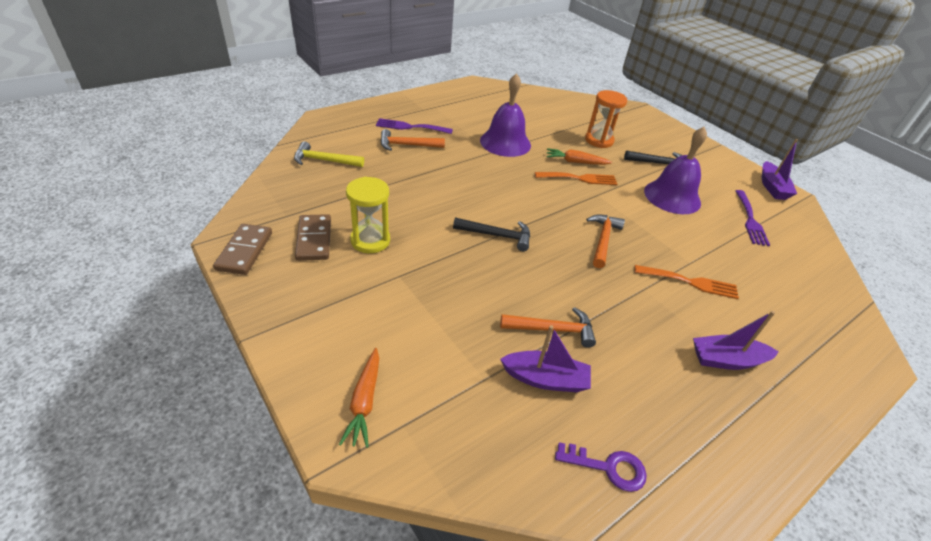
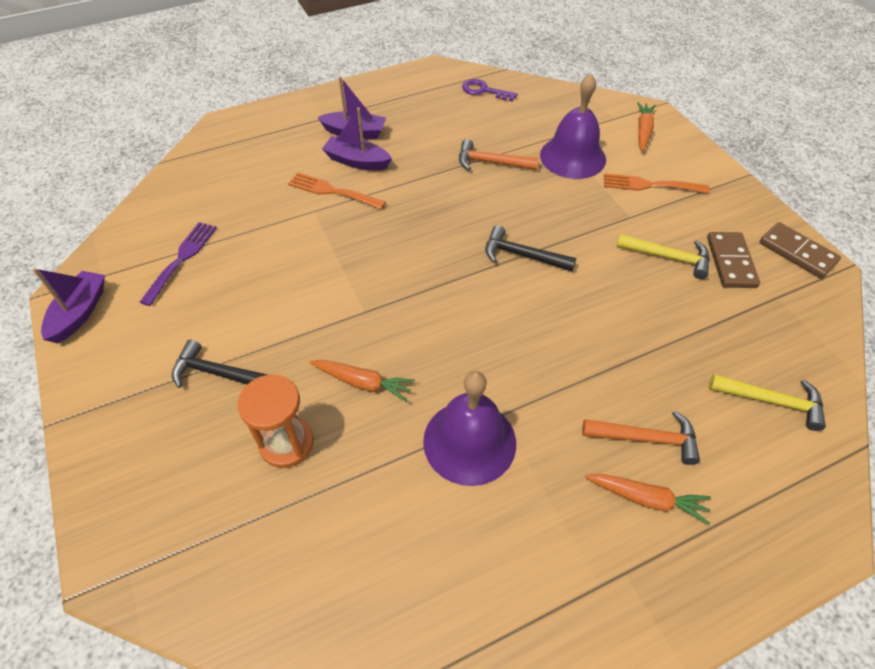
camera: 165 degrees left, 10 degrees up
brown domino [213,224,272,275] -> brown domino turned 60 degrees counterclockwise [760,222,841,279]
yellow hourglass [346,177,390,253] -> yellow hammer [616,234,710,279]
purple fork [376,118,453,134] -> orange carrot [585,474,711,525]
purple boat [500,325,591,392] -> purple boat moved to [322,108,392,170]
orange fork [535,172,618,185] -> orange fork moved to [604,173,710,194]
orange hammer [586,214,625,268] -> none
purple bell [644,127,707,214] -> purple bell moved to [540,74,606,179]

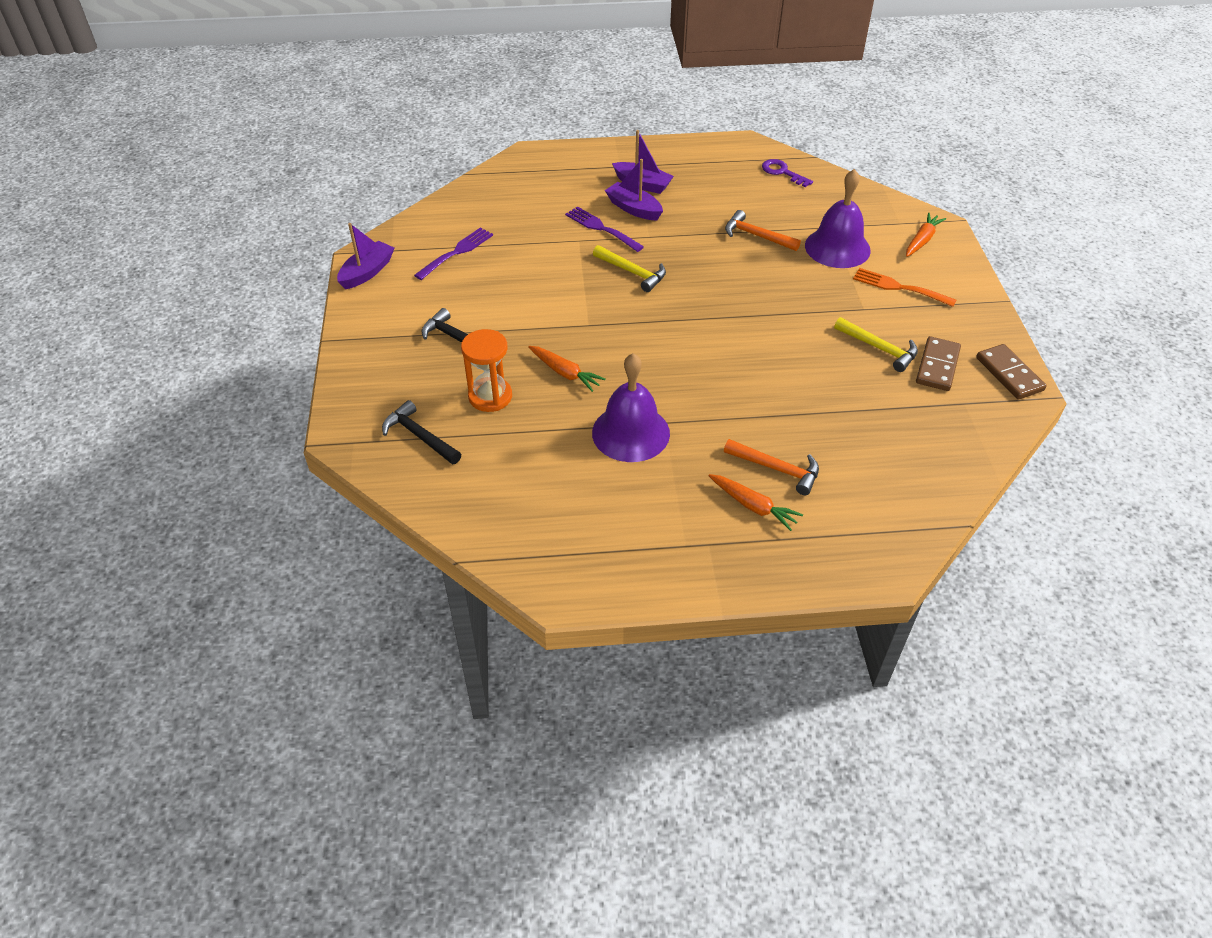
camera: 20 degrees right, 5 degrees down
orange fork [288,172,386,209] -> purple fork [565,206,644,252]
black hammer [485,225,576,271] -> black hammer moved to [382,400,461,464]
yellow hammer [709,374,826,431] -> yellow hammer moved to [593,245,666,292]

